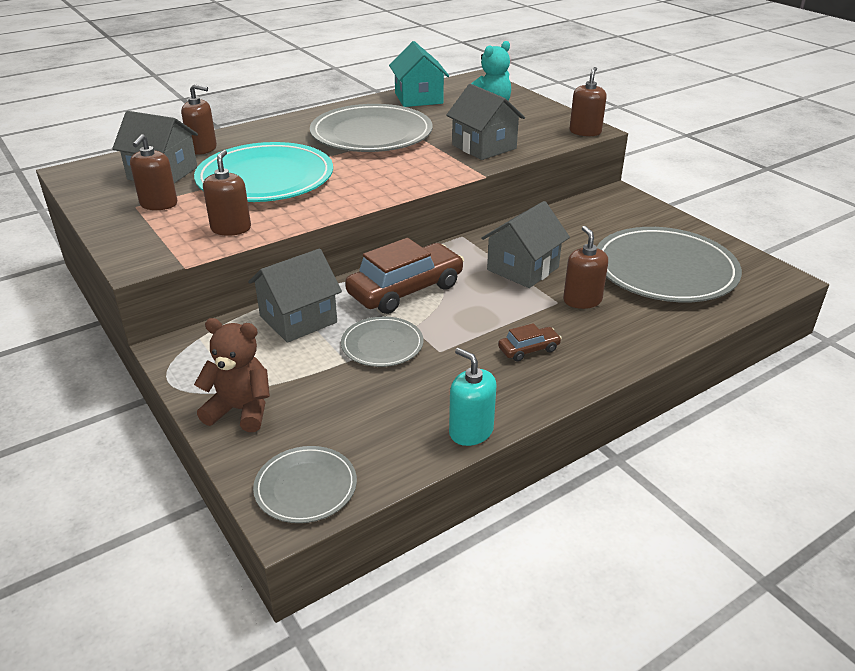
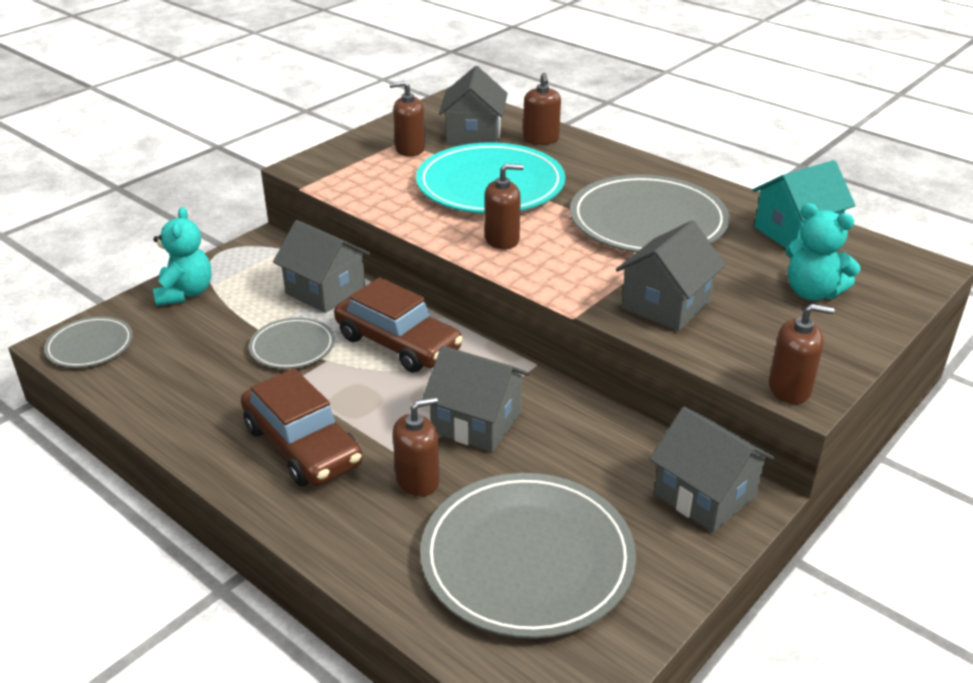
camera: 75 degrees right, 0 degrees up
brown teddy bear [194,318,270,432] -> turquoise teddy bear [153,207,211,306]
brown soap dispenser [203,150,251,236] -> brown soap dispenser moved to [485,164,523,249]
turquoise soap dispenser [449,348,497,446] -> none
brown car [498,323,562,361] -> brown car [241,368,362,487], size x2.15
none -> grey house [649,407,774,532]

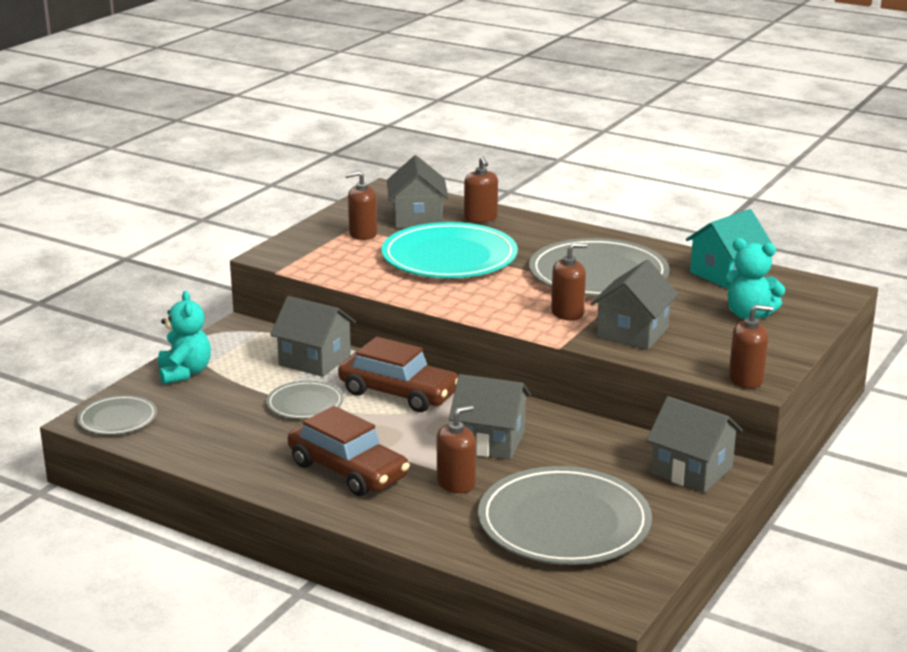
camera: 10 degrees left, 10 degrees down
brown soap dispenser [485,164,523,249] -> brown soap dispenser moved to [551,243,587,321]

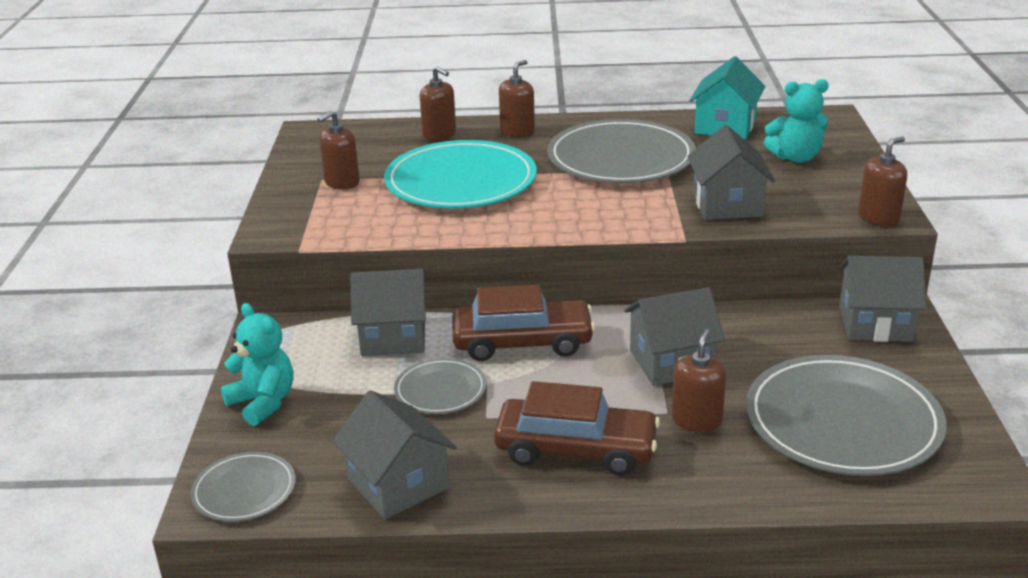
camera: 30 degrees left, 5 degrees up
grey house [387,155,449,228] -> grey house moved to [332,390,457,519]
brown soap dispenser [551,243,587,321] -> brown soap dispenser moved to [499,60,535,137]

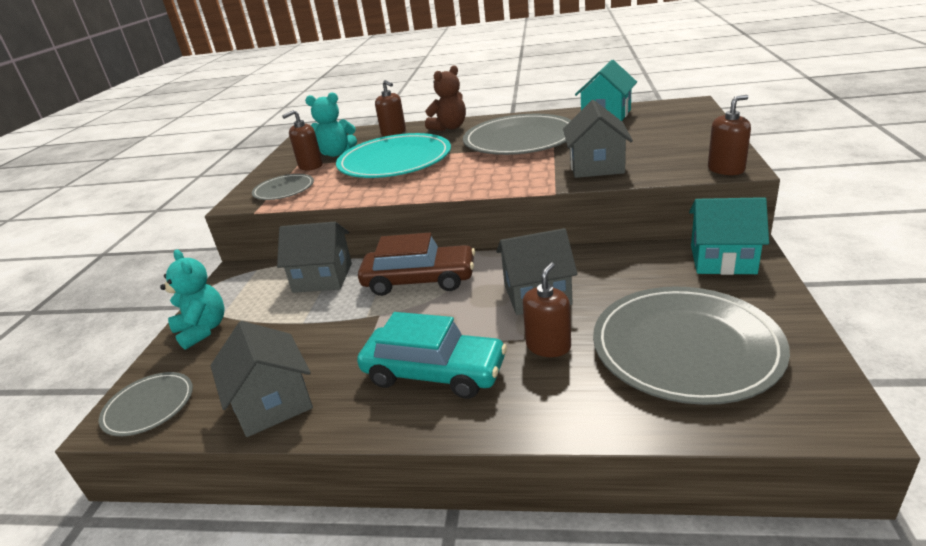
camera: 10 degrees right, 0 degrees up
grey plate [394,358,487,414] -> grey plate moved to [252,174,314,200]
brown car [494,381,660,476] -> turquoise car [357,312,507,399]
brown soap dispenser [499,60,535,137] -> brown teddy bear [425,66,466,131]
turquoise teddy bear [763,79,829,163] -> turquoise teddy bear moved to [305,92,357,157]
grey house [839,256,926,342] -> turquoise house [689,197,769,275]

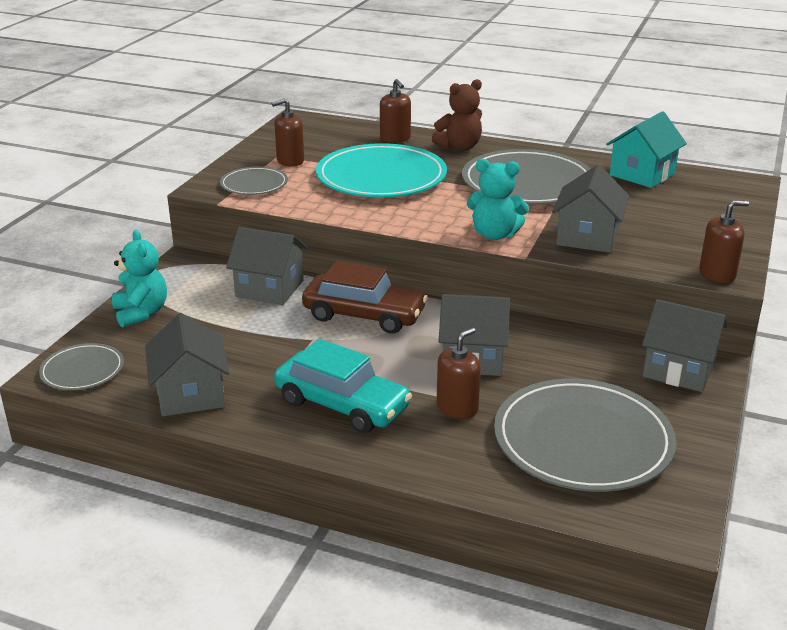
camera: 10 degrees right, 0 degrees up
turquoise teddy bear [305,92,357,157] -> turquoise teddy bear moved to [467,159,529,240]
turquoise house [689,197,769,275] -> grey house [642,299,727,392]

